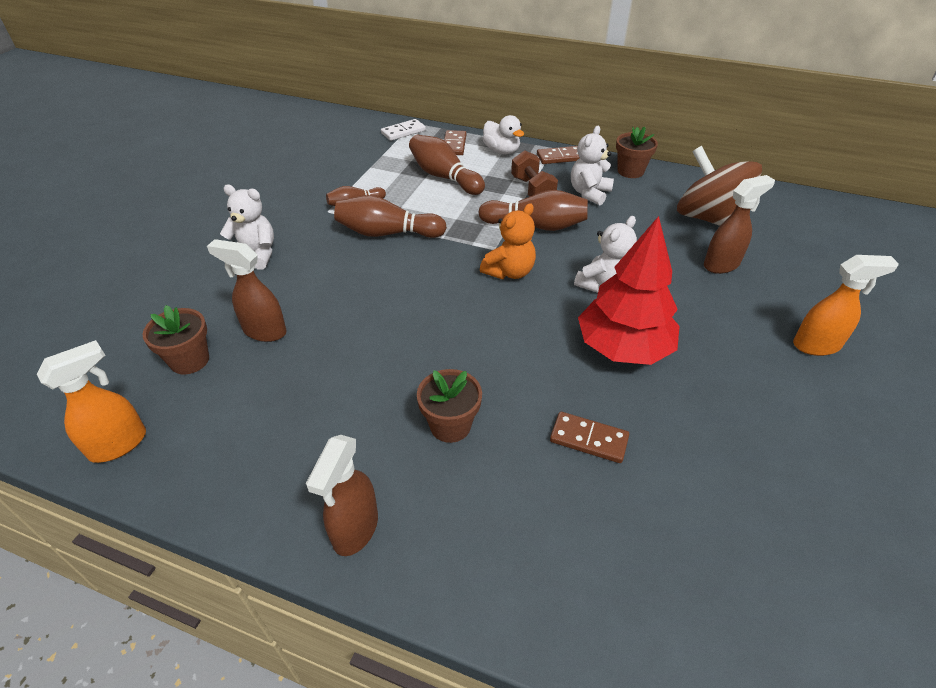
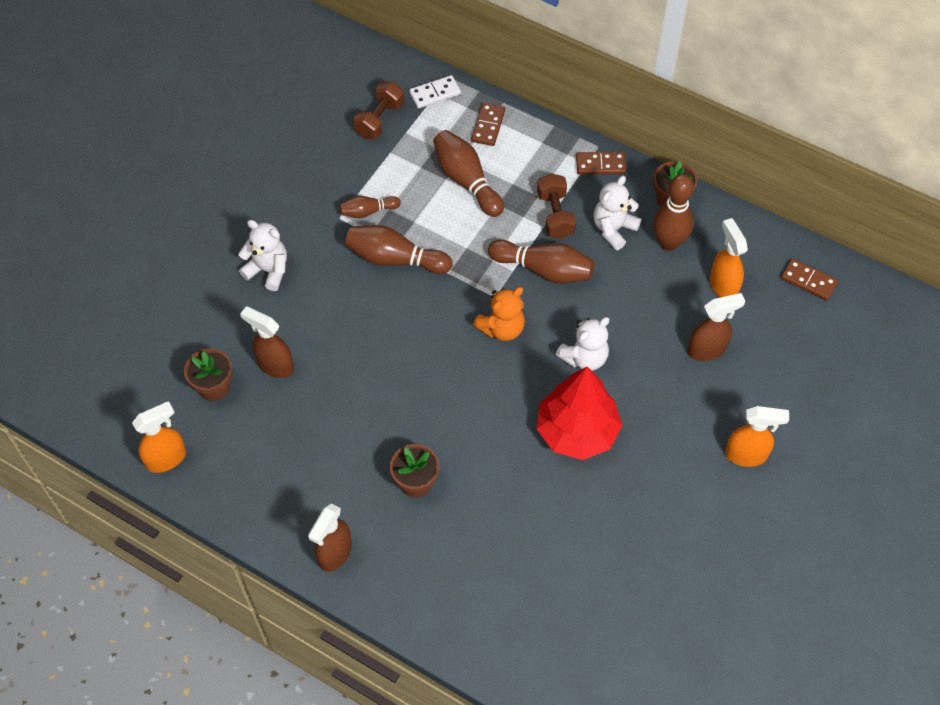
camera: 10 degrees right, 15 degrees up
white duck [482,115,524,154] -> none
brown domino [550,412,629,463] -> brown domino moved to [781,258,838,301]
brown spinning top [677,146,762,226] -> orange spray bottle [710,218,748,298]
none -> brown dumbbell [353,82,404,139]
none -> brown bowling pin [653,174,694,251]

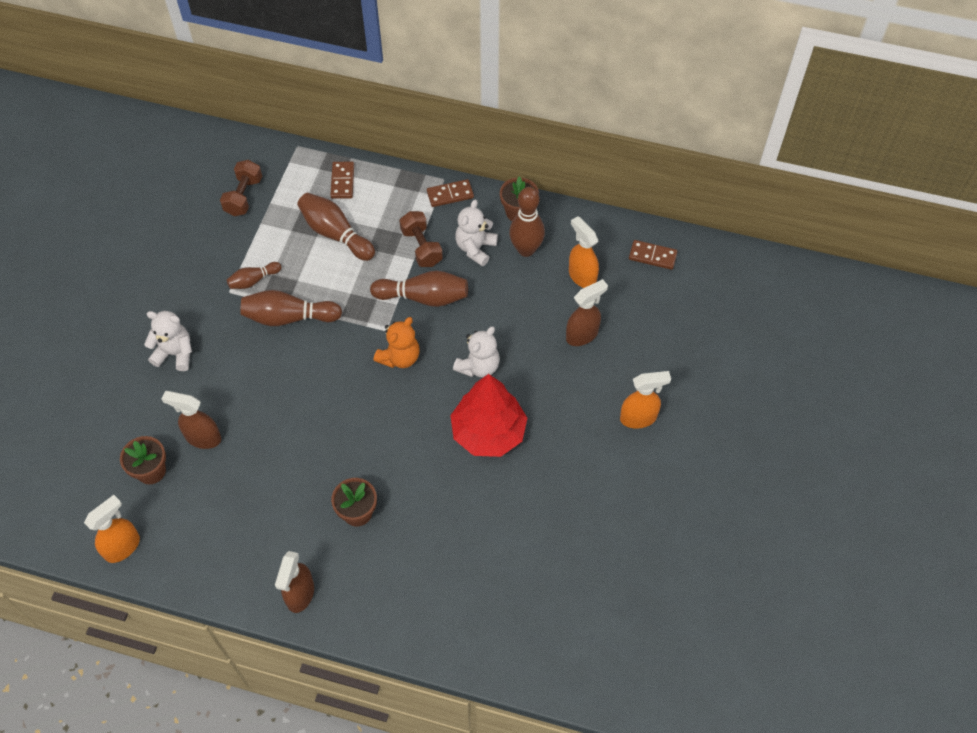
camera: 15 degrees left, 0 degrees up
white domino [409,75,461,109] -> none

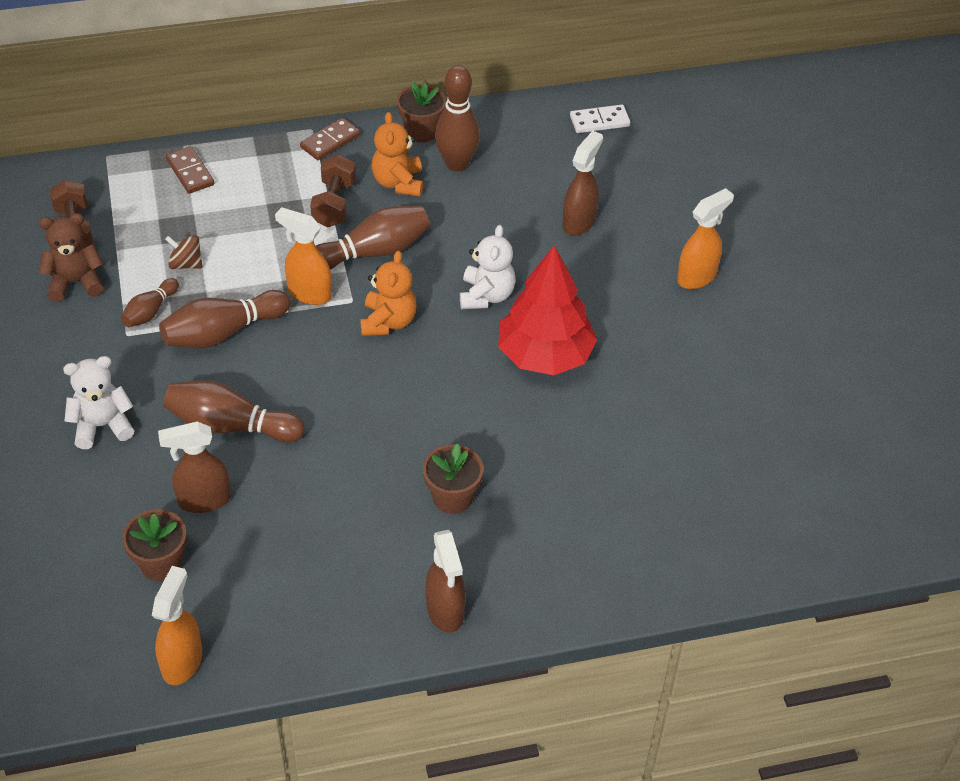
camera: 30 degrees left, 10 degrees down
brown bowling pin [297,193,375,261] -> brown bowling pin moved to [163,380,305,443]
brown dumbbell [399,211,443,267] -> brown dumbbell turned 60 degrees clockwise [310,154,356,227]
white teddy bear [455,200,498,266] -> orange teddy bear [372,112,423,196]
orange spray bottle [569,216,599,288] -> orange spray bottle moved to [275,207,332,305]
brown domino [629,240,678,270] -> white domino [570,105,630,133]
none -> brown teddy bear [39,213,104,302]
none -> brown spinning top [165,235,203,269]

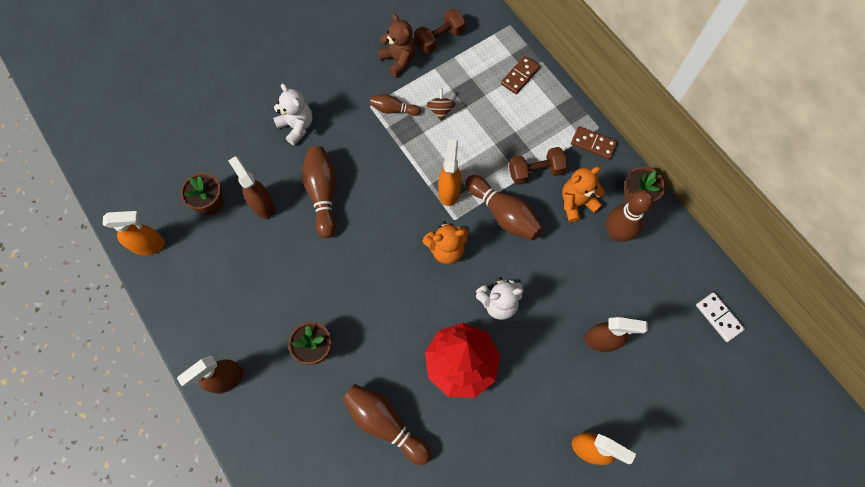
camera: 70 degrees right, 20 degrees up
brown bowling pin [159,290,290,349] -> brown bowling pin moved to [342,384,431,465]

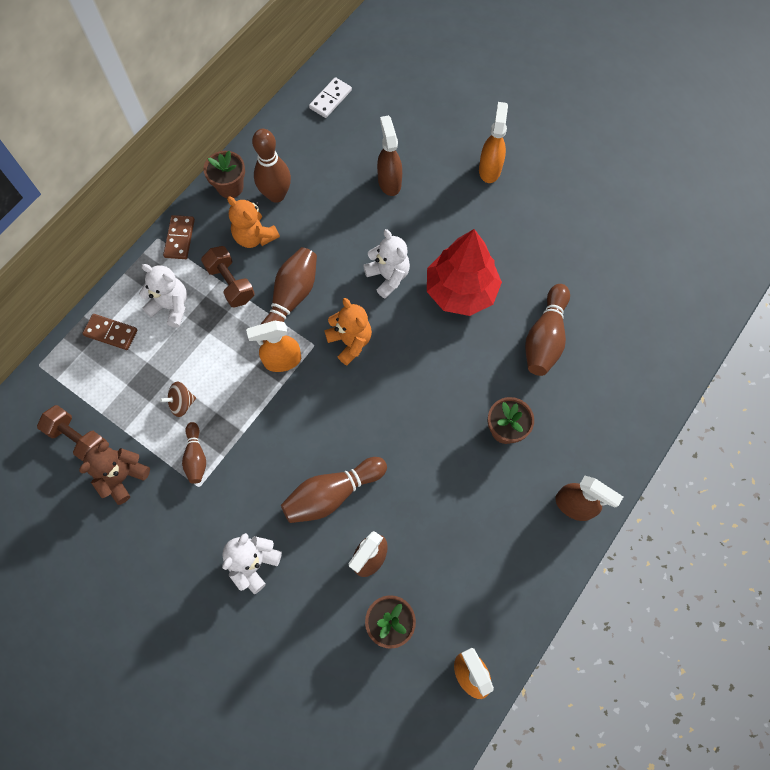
camera: 110 degrees left, 0 degrees up
none -> white teddy bear [139,264,187,328]

